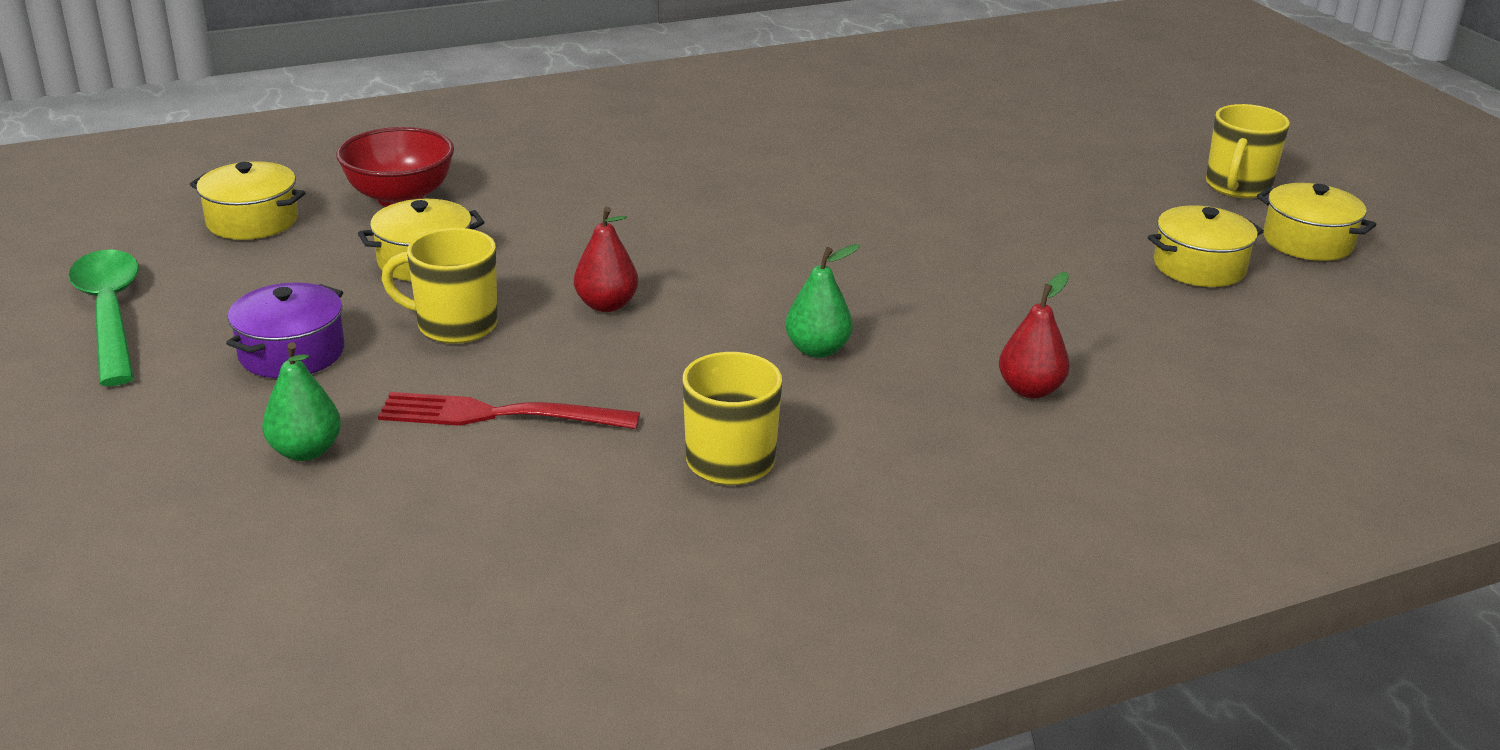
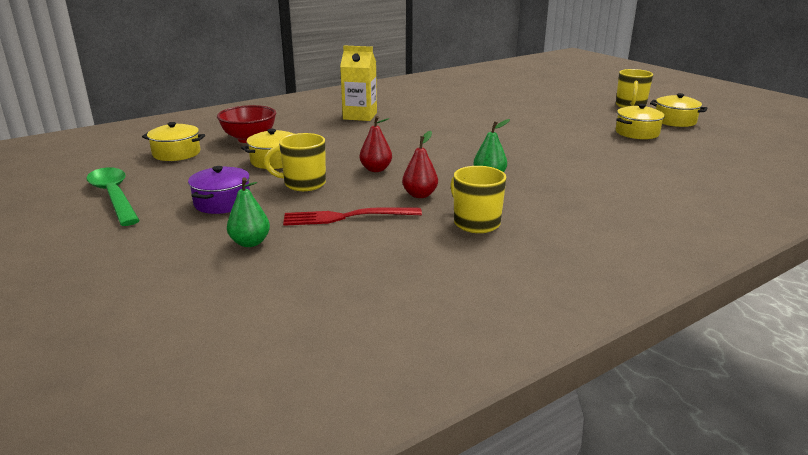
camera: 10 degrees left, 5 degrees down
red pear [999,272,1070,399] -> red pear moved to [402,131,438,198]
none -> yellow carton [340,46,377,121]

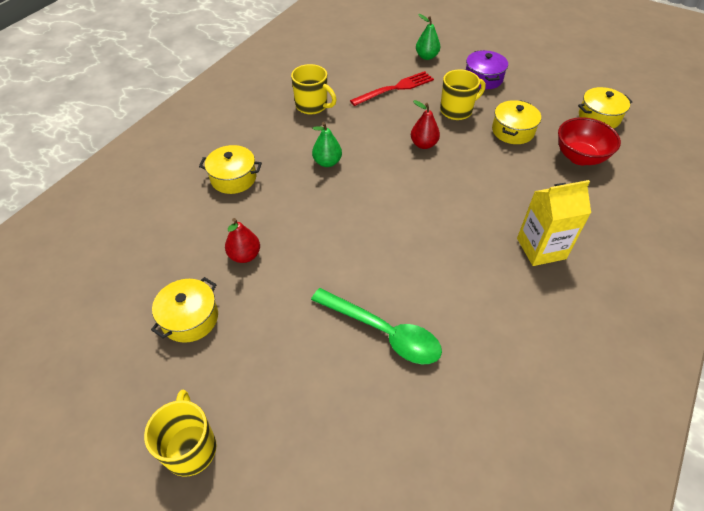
camera: 155 degrees right, 25 degrees up
green spoon [86,167,140,226] -> green spoon moved to [311,288,442,364]
red pear [402,131,438,198] -> red pear moved to [225,218,260,263]
yellow pot [650,93,707,127] -> yellow pot moved to [199,145,262,194]

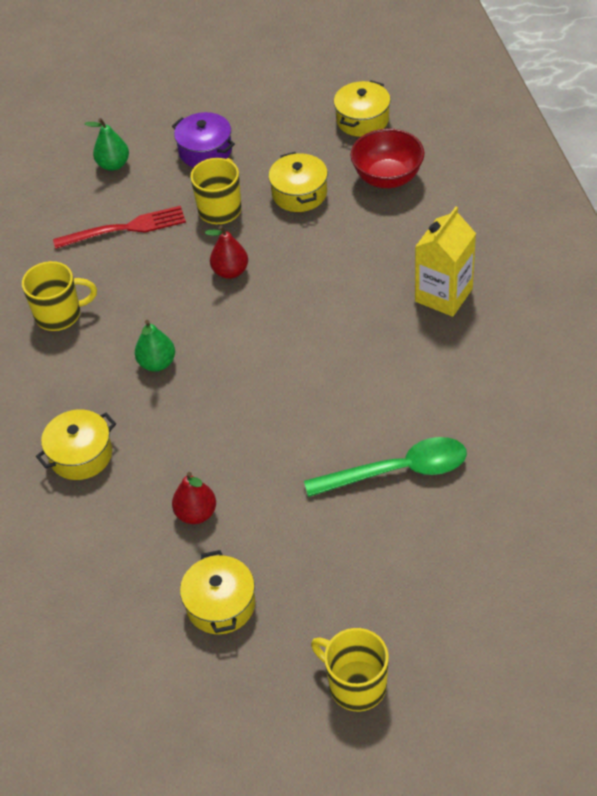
camera: 40 degrees left, 0 degrees up
red fork [350,71,434,106] -> red fork turned 60 degrees clockwise [53,206,186,249]

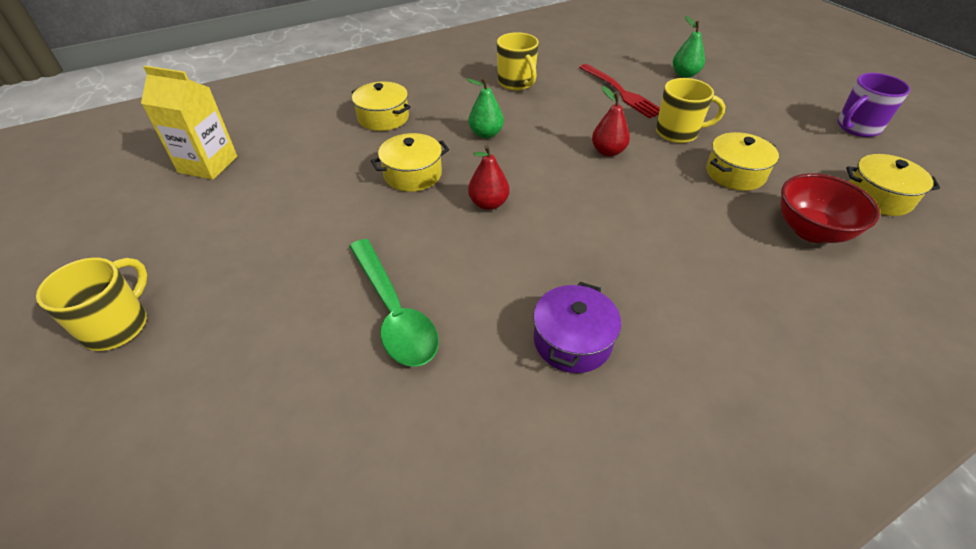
camera: 70 degrees right, 5 degrees down
purple pot [172,112,235,167] -> purple pot moved to [533,282,621,373]
red pear [172,472,216,524] -> red pear moved to [468,145,509,210]
yellow pot [180,550,255,634] -> yellow pot moved to [371,133,449,192]
yellow carton [415,206,476,317] -> yellow carton moved to [141,66,238,180]
none -> purple mug [838,73,910,137]

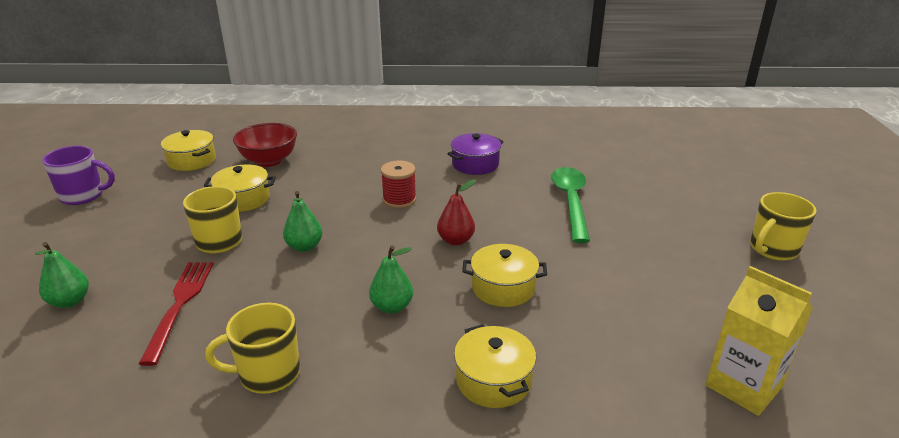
camera: 150 degrees left, 15 degrees down
yellow mug [497,32,539,90] -> yellow mug turned 105 degrees counterclockwise [205,303,300,394]
red pear [592,86,630,157] -> green pear [283,191,323,252]
none -> red spool [381,161,416,208]

